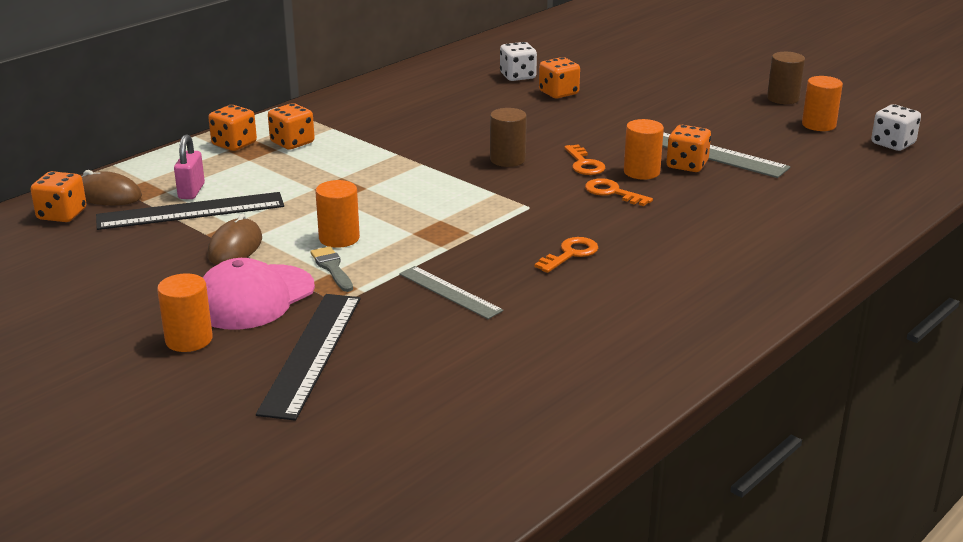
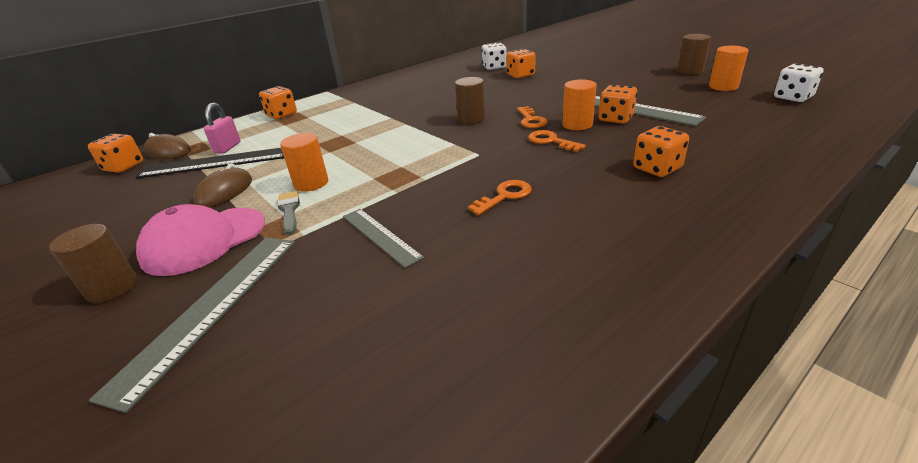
camera: 10 degrees right, 5 degrees up
orange cylinder [157,273,213,352] -> brown cylinder [49,224,137,303]
black ruler [256,294,360,421] -> grey ruler [89,237,295,413]
orange dice [268,103,315,149] -> orange dice moved to [633,126,689,177]

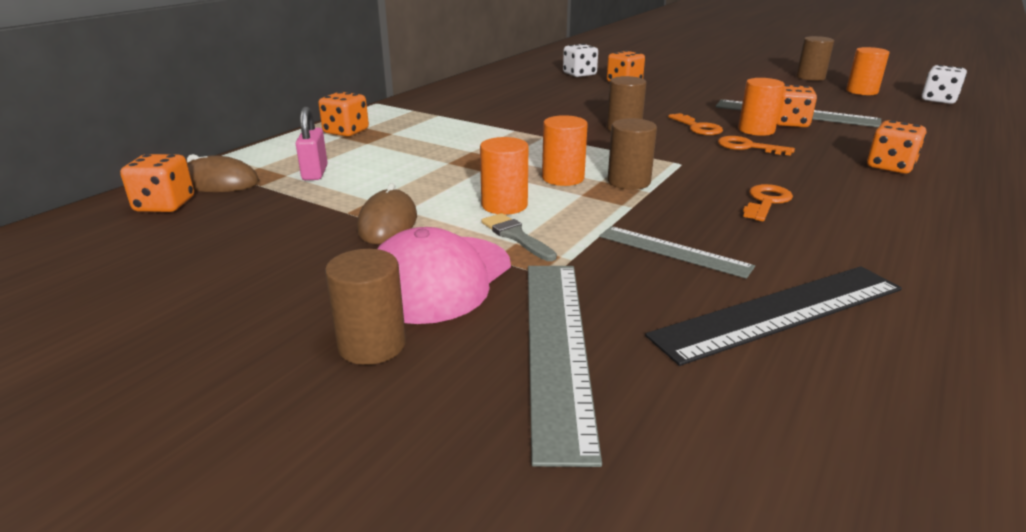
camera: 20 degrees left, 5 degrees down
black ruler [136,148,284,178] -> black ruler moved to [645,266,902,366]
none -> orange cylinder [542,115,588,186]
none -> brown cylinder [608,118,657,190]

